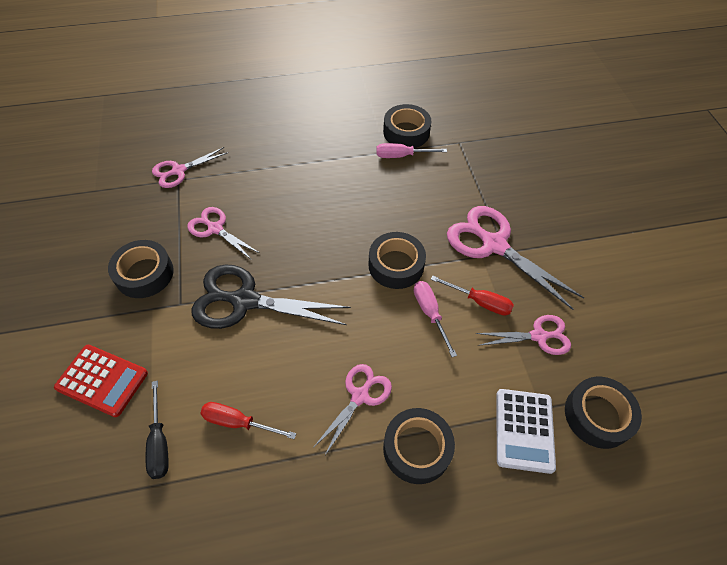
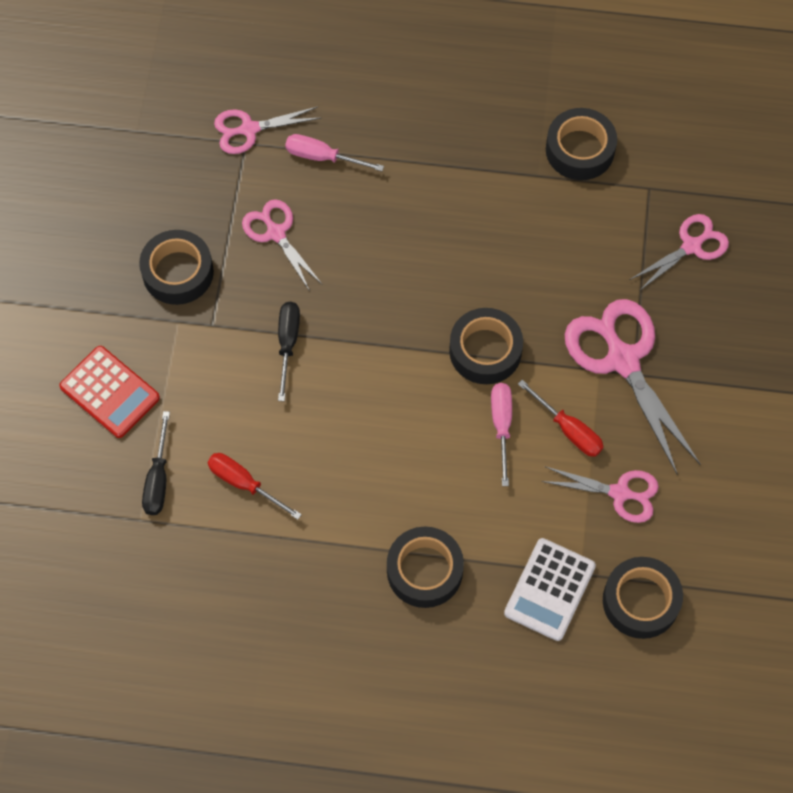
camera: 20 degrees right, 10 degrees up
black scissors [191,265,351,329] -> black screwdriver [278,302,300,401]
pink scissors [313,364,392,457] -> pink scissors moved to [630,214,729,291]
pink screwdriver [376,143,447,158] -> pink screwdriver moved to [285,134,384,171]

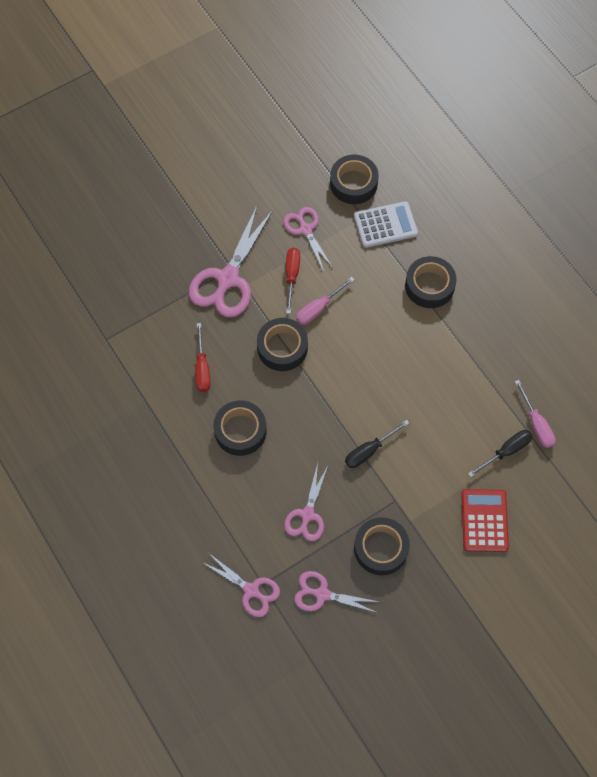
camera: 130 degrees left, 0 degrees up
red screwdriver [208,453,302,520] -> red screwdriver moved to [195,323,210,392]
pink screwdriver [285,134,384,171] -> pink screwdriver moved to [514,380,555,448]
black tape [546,108,617,180] -> black tape moved to [213,401,267,456]
pink scissors [630,214,729,291] -> pink scissors moved to [294,571,379,613]

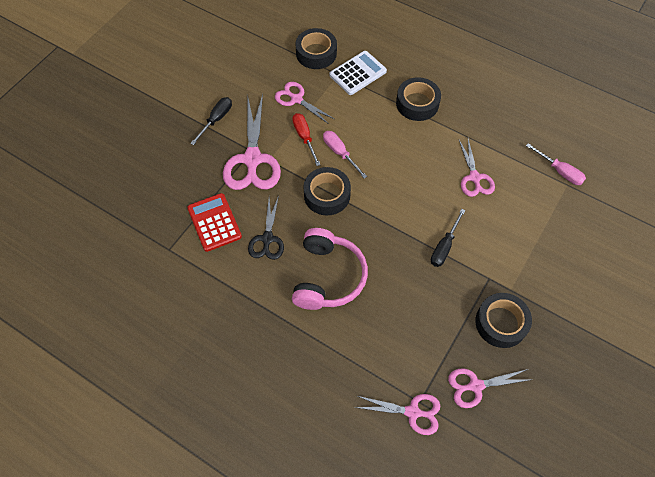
camera: 25 degrees left, 5 degrees down
red screwdriver [195,323,210,392] -> black scissors [248,195,284,260]
black tape [213,401,267,456] -> pink headphones [292,228,368,310]
pink scissors [284,463,329,541] -> pink scissors moved to [459,139,495,197]
pink screwdriver [296,277,355,325] -> pink screwdriver turned 120 degrees clockwise [323,131,367,178]
red calculator [461,489,509,552] -> red calculator moved to [187,193,242,252]
black screwdriver [468,430,533,477] -> black screwdriver moved to [190,97,232,145]

